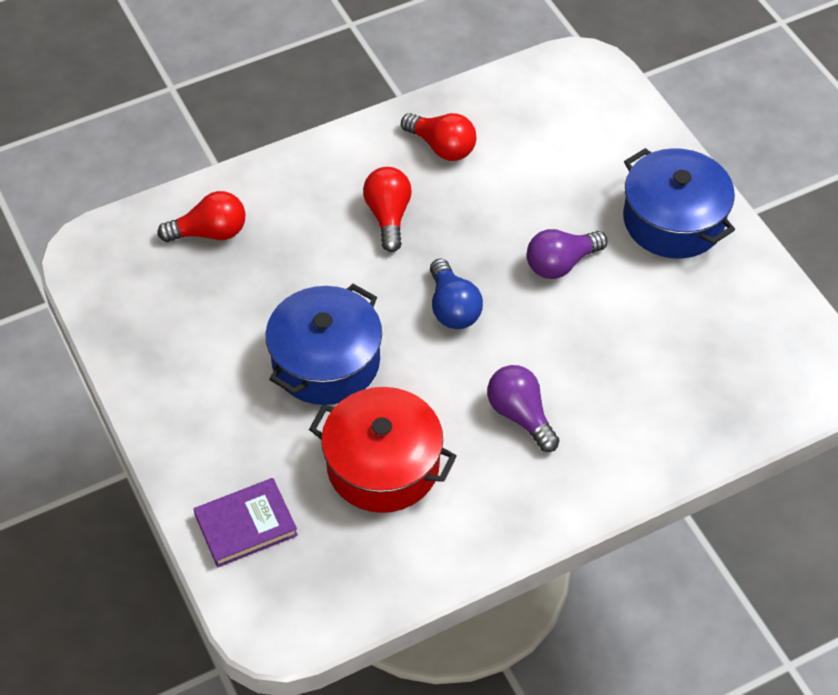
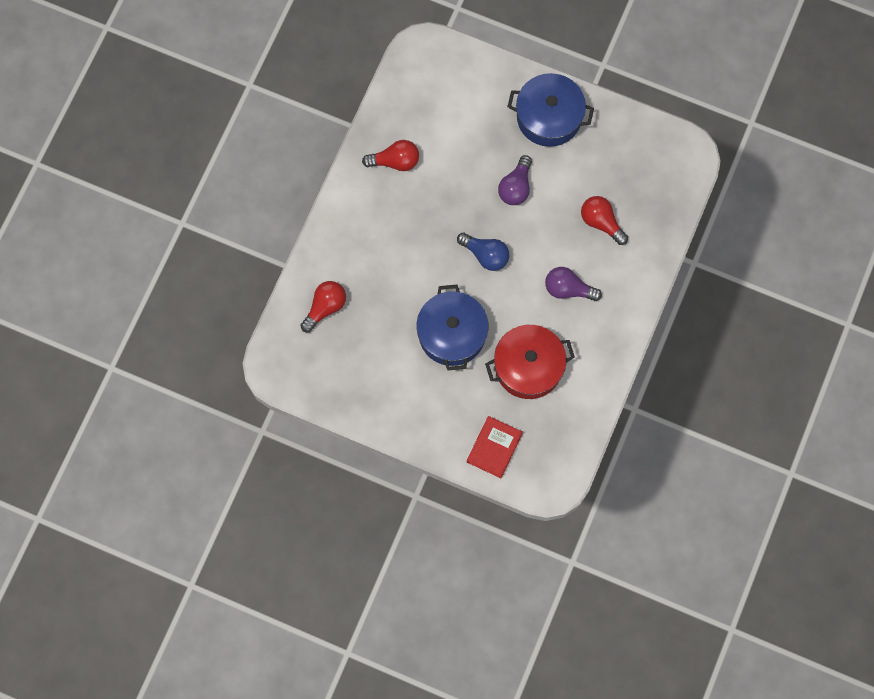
camera: 40 degrees left, 20 degrees up
purple book [194,478,298,568] -> red book [467,416,523,478]
red light bulb [363,167,412,252] -> red light bulb moved to [581,196,628,245]

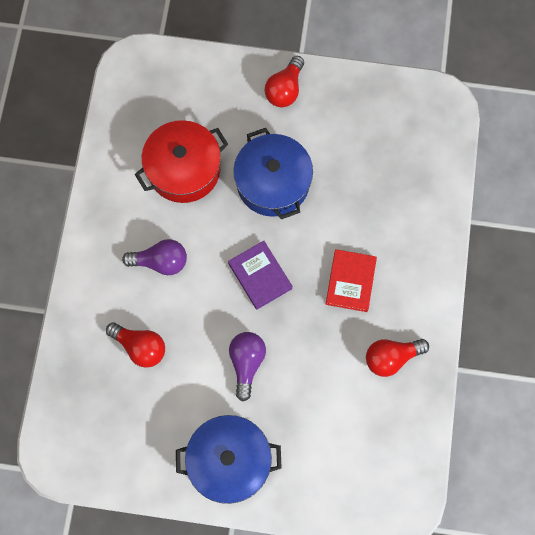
camera: 165 degrees right, 0 degrees up
red light bulb [300,281,346,332] -> red light bulb moved to [265,56,304,107]
blue light bulb [457,233,509,271] -> purple book [228,241,293,310]
red book [467,416,523,478] -> red book moved to [326,249,377,312]

